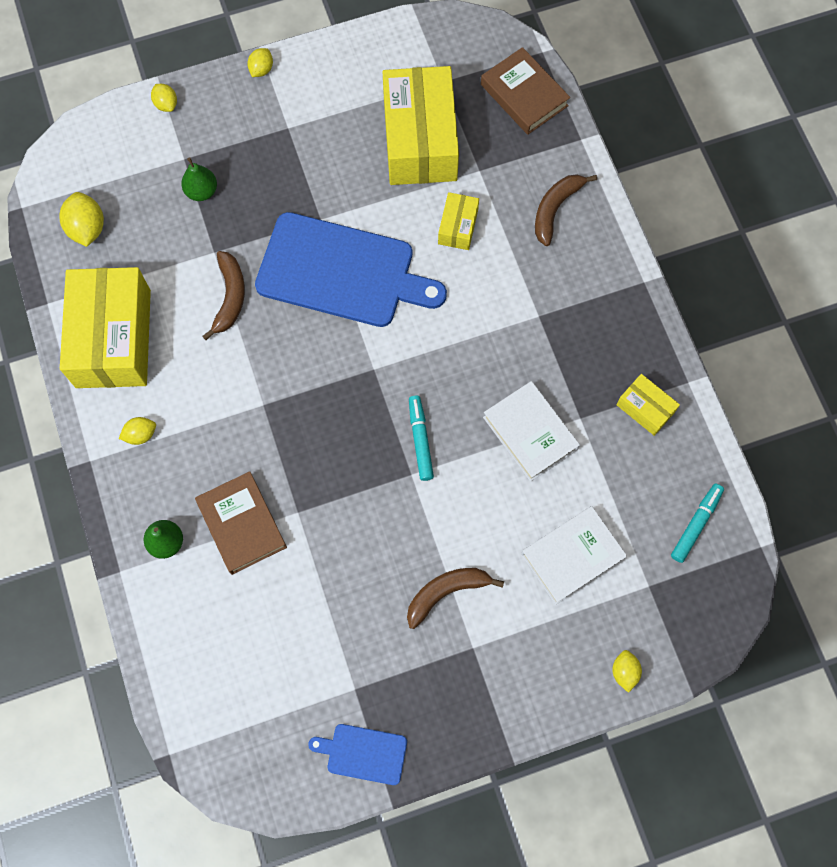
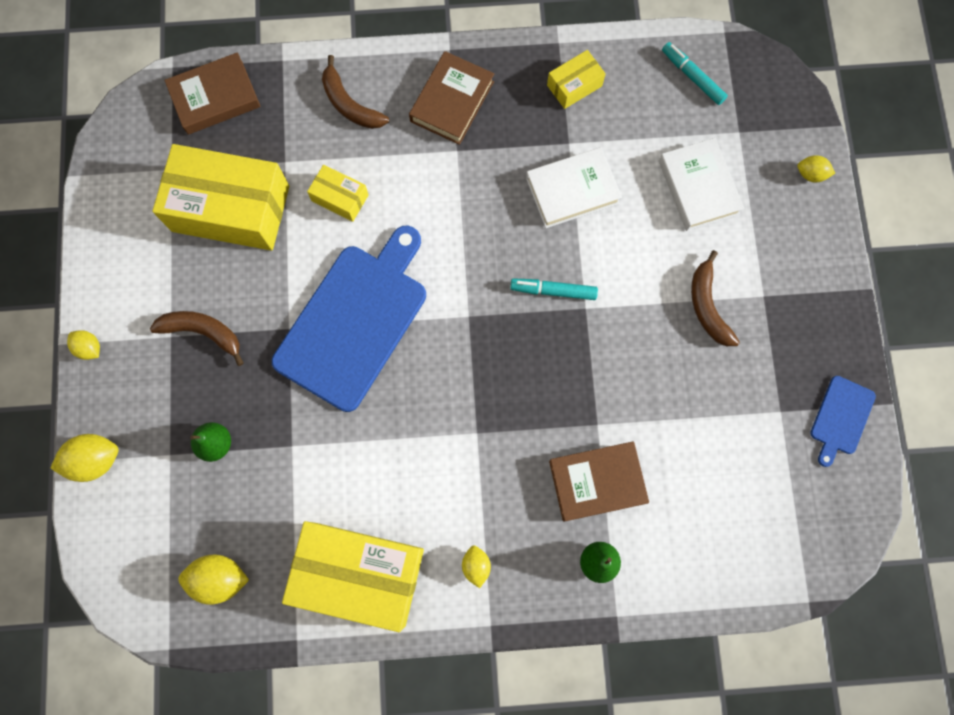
camera: 75 degrees left, 5 degrees up
yellow lemon [151,84,177,112] -> yellow lemon [51,434,118,482], size x1.65
brown banana [202,251,245,340] -> brown banana moved to [150,311,244,366]
none -> brown book [409,51,494,145]

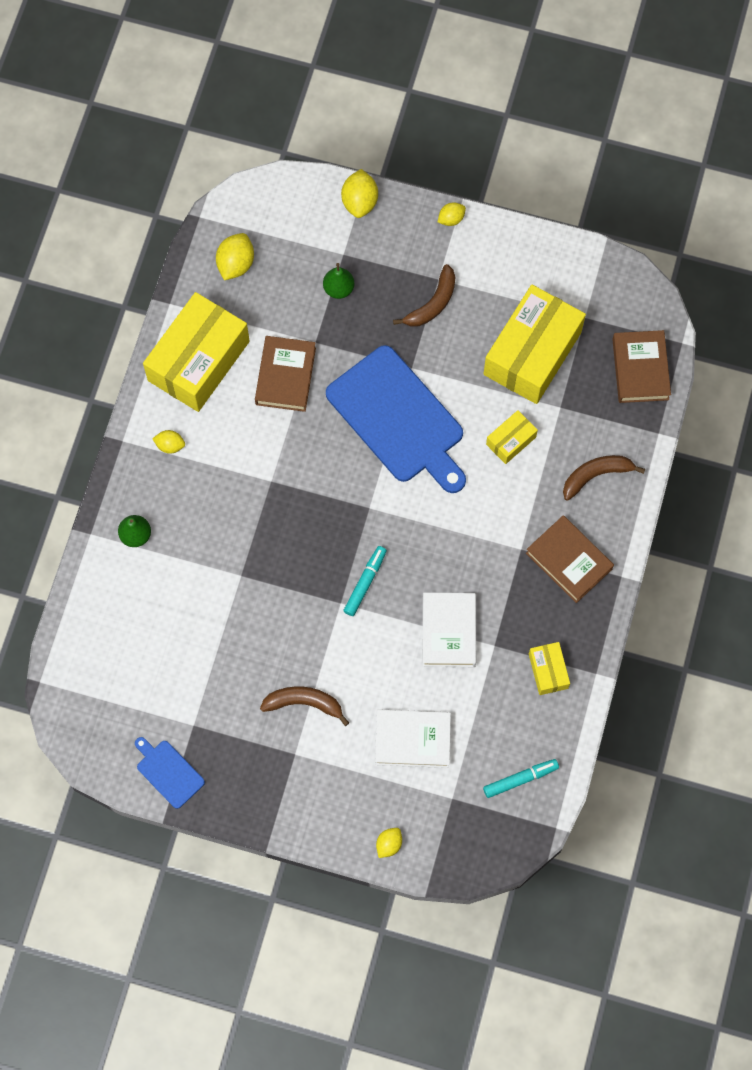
camera: 110 degrees right, 5 degrees down
brown book [549,441,649,522] -> brown book moved to [255,336,316,412]

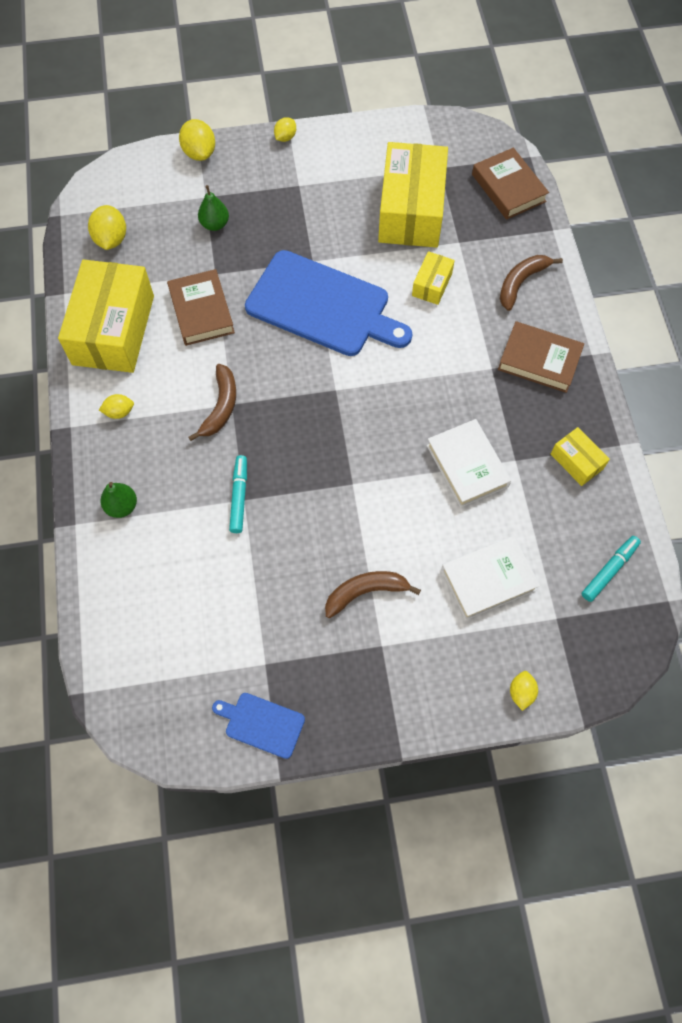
camera: 25 degrees left, 5 degrees down
turquoise marker [343,546,387,616] -> turquoise marker moved to [229,455,247,533]
brown banana [393,264,455,327] -> brown banana moved to [188,364,236,441]

